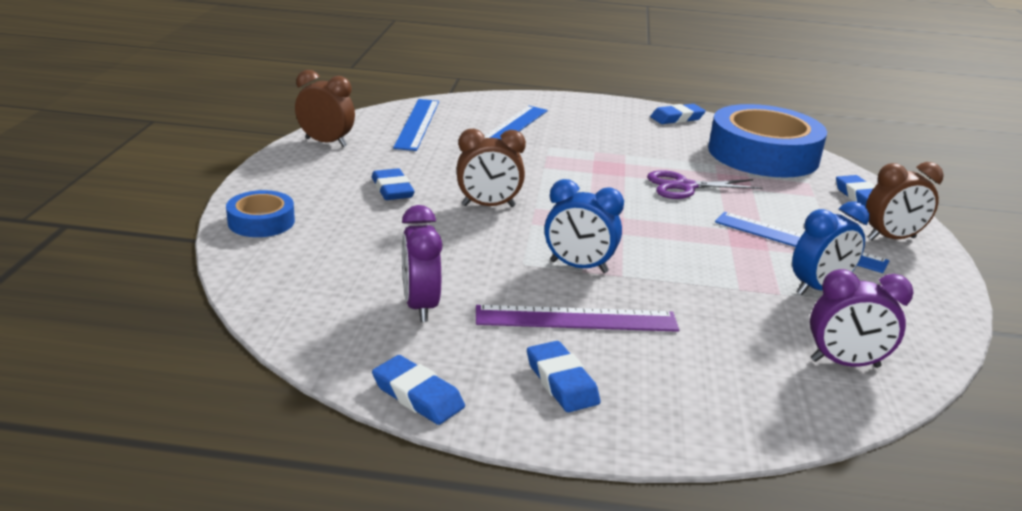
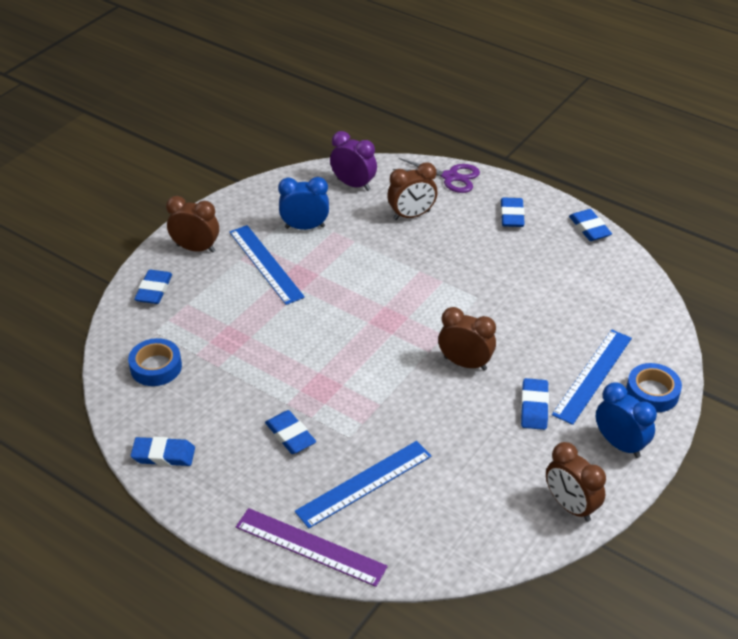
camera: 150 degrees left, 15 degrees up
blue ruler [393,99,439,151] -> blue ruler moved to [552,330,632,425]
purple clock [402,205,442,322] -> none
purple ruler [476,305,679,332] -> purple ruler moved to [236,508,388,587]
blue clock [544,179,624,273] -> blue clock moved to [596,382,657,458]
purple scissors [647,170,762,199] -> purple scissors moved to [393,158,480,193]
blue tape [708,104,827,178] -> blue tape [128,338,182,386], size x0.47
none -> blue eraser [265,410,316,454]
none -> brown clock [387,162,438,220]

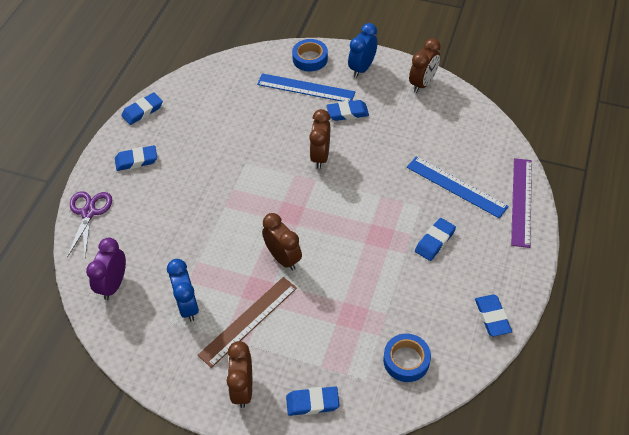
camera: 105 degrees left, 10 degrees up
blue ruler [229,225,305,305] -> brown ruler [198,277,297,368]
brown clock [387,162,438,220] -> brown clock moved to [262,213,302,271]

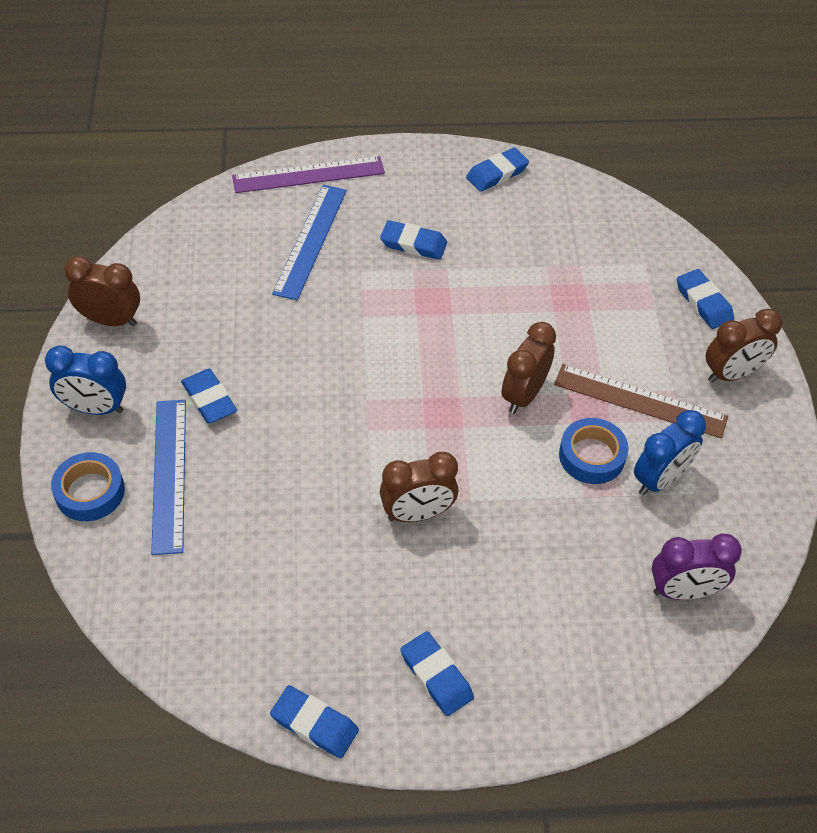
camera: 115 degrees left, 0 degrees up
purple scissors [67,191,112,258] -> none
brown clock [309,109,330,169] -> brown clock moved to [380,452,458,522]
blue tape [383,334,431,382] -> blue tape moved to [559,418,629,484]

